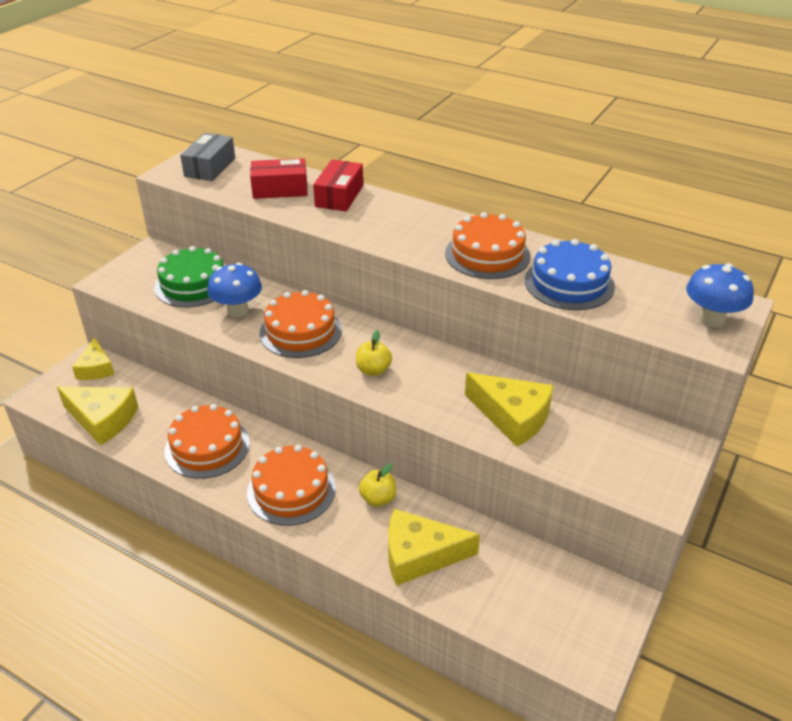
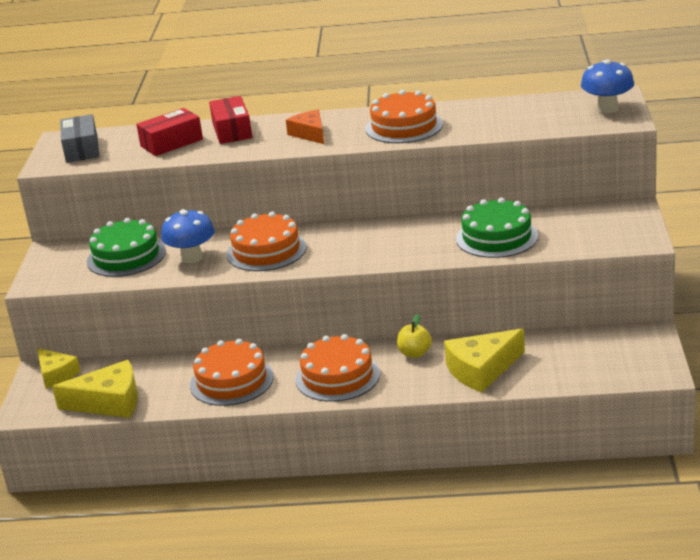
camera: 25 degrees left, 10 degrees down
yellow apple [356,330,392,376] -> none
yellow cheese [465,373,554,447] -> green cake [456,198,538,258]
blue cake [525,239,615,310] -> none
none -> orange cheese [286,110,324,144]

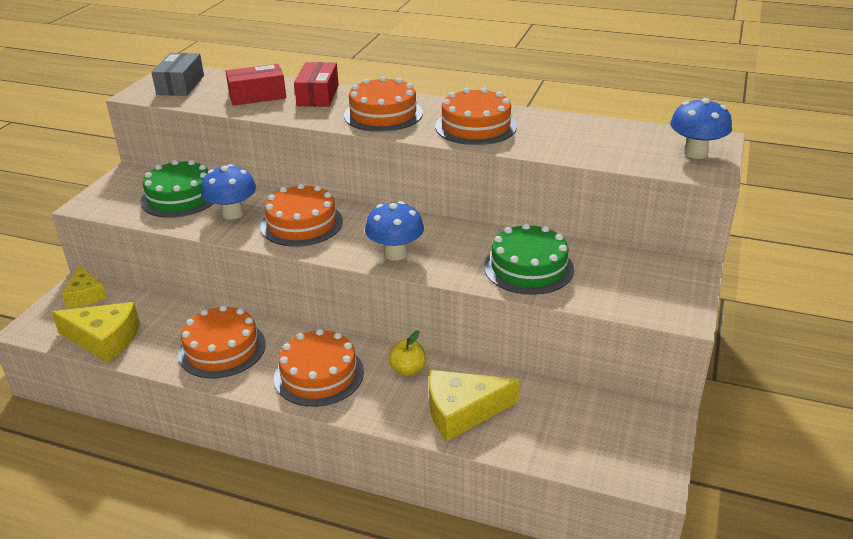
camera: 15 degrees right, 5 degrees up
orange cheese [286,110,324,144] -> orange cake [344,76,423,132]
none -> blue mushroom [365,201,424,261]

